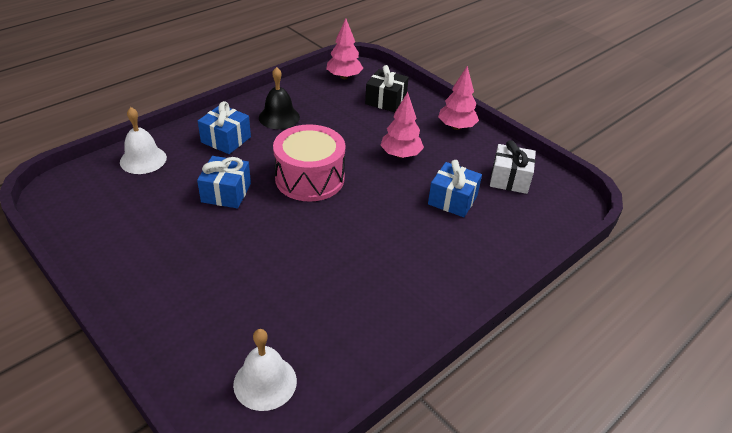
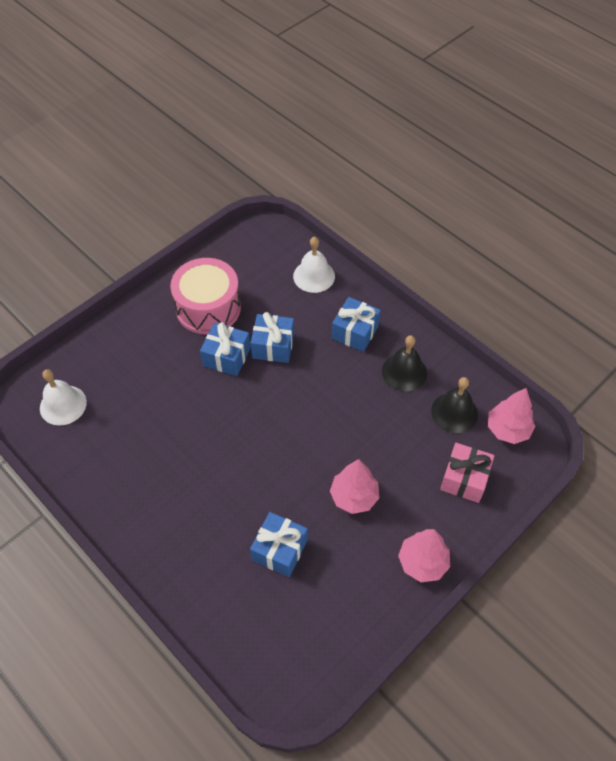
camera: 90 degrees right, 15 degrees up
pink drum [273,124,345,202] -> pink drum moved to [170,258,241,334]
black gift [365,65,409,112] -> pink gift [440,443,494,503]
white gift [490,140,536,194] -> none
none -> blue gift [200,322,251,376]
none -> black bell [431,377,478,433]

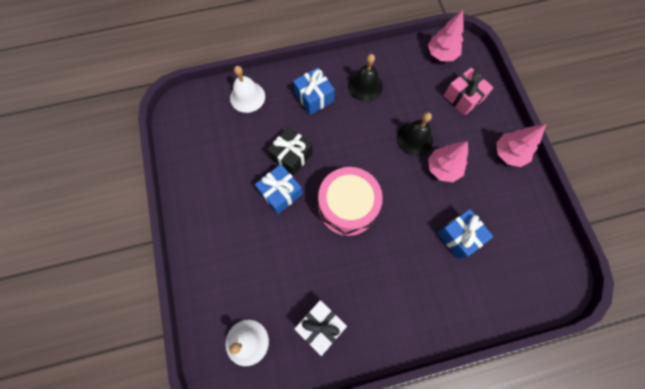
camera: 60 degrees left, 15 degrees up
pink drum [170,258,241,334] -> pink drum moved to [318,167,383,236]
blue gift [251,312,294,363] -> black gift [267,127,313,176]
black bell [431,377,478,433] -> black bell moved to [397,112,433,156]
none -> white gift [295,300,347,356]

